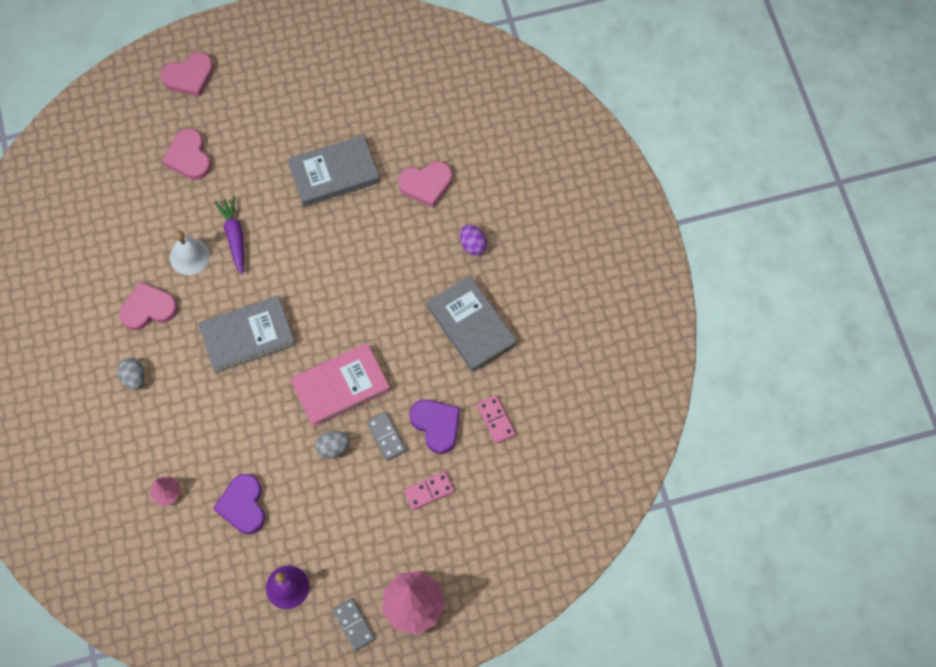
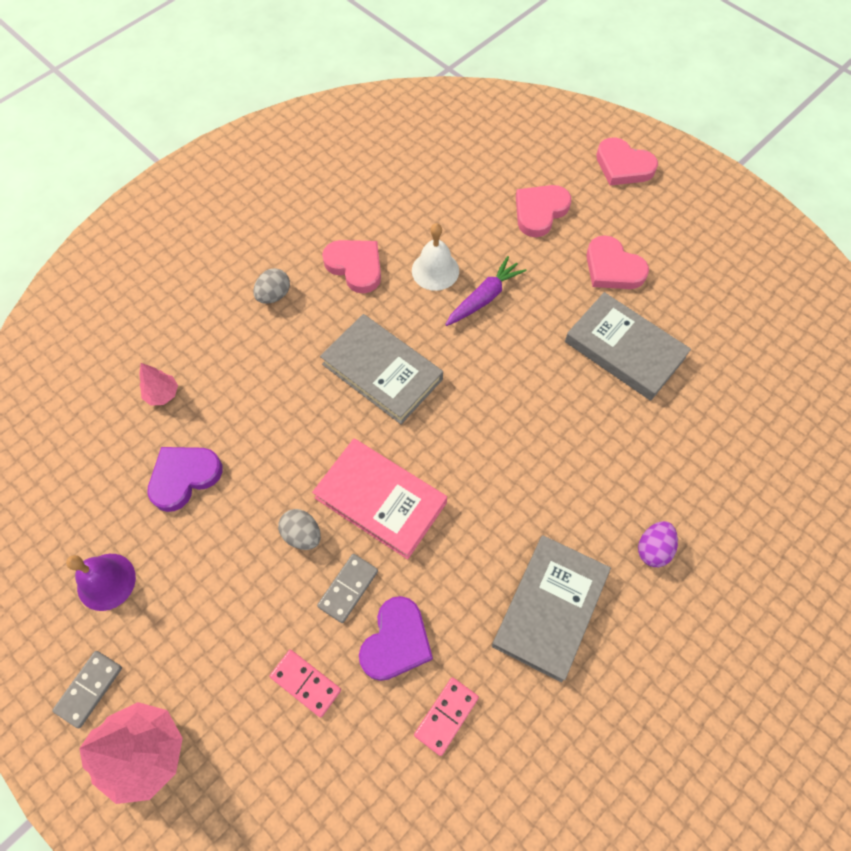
camera: 60 degrees right, 5 degrees down
pink heart [398,161,452,208] -> pink heart moved to [586,235,649,289]

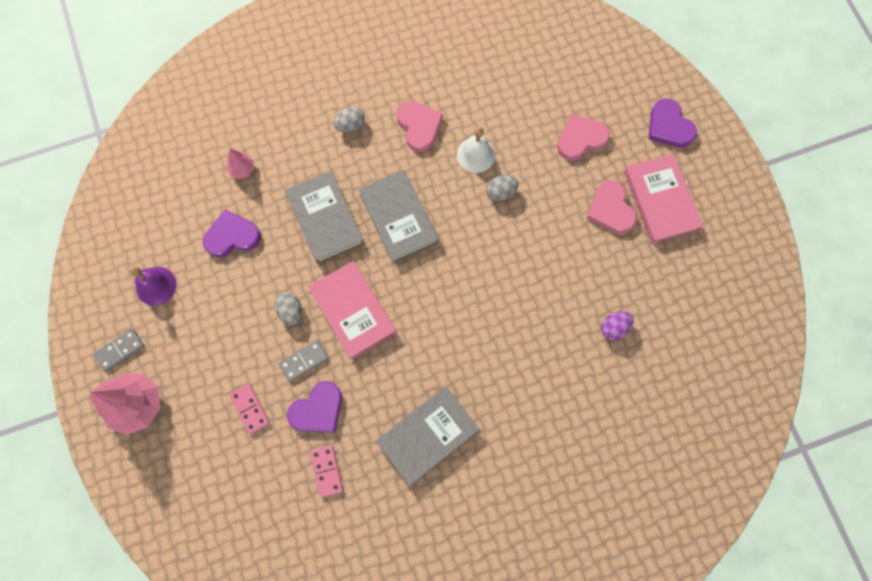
camera: 25 degrees right, 10 degrees up
pink domino [414,677,479,756] -> pink domino turned 75 degrees counterclockwise [310,445,343,497]
purple carrot [445,256,527,326] -> grey egg [486,175,518,201]
grey book [565,292,691,401] -> grey book moved to [285,171,364,264]
pink heart [596,138,658,185] -> purple heart [648,99,697,148]
purple egg [638,521,678,567] -> purple egg moved to [601,311,634,340]
none -> pink book [624,154,703,244]

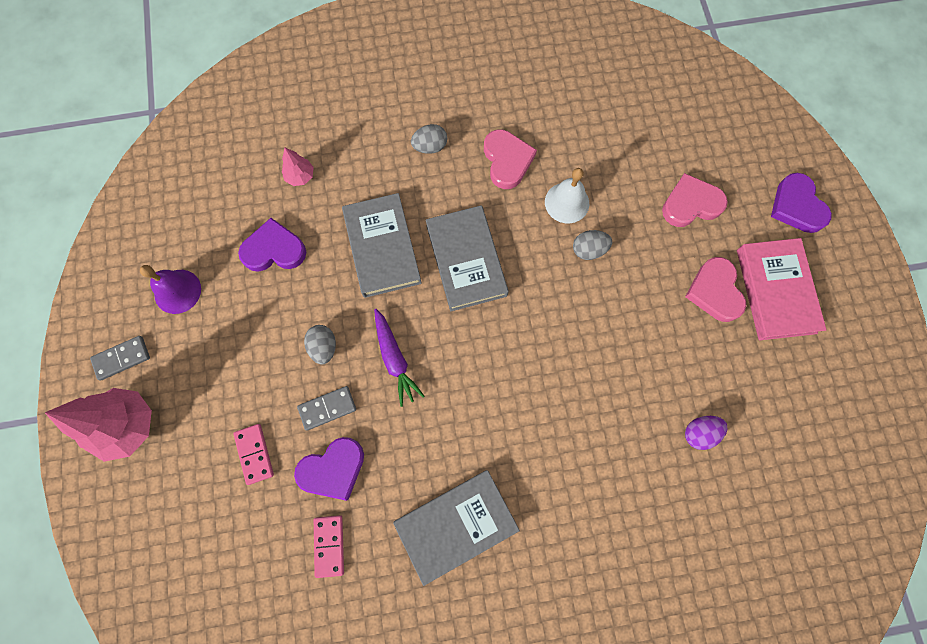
camera: 10 degrees right, 0 degrees up
pink book [308,261,396,360] -> purple carrot [374,309,425,407]

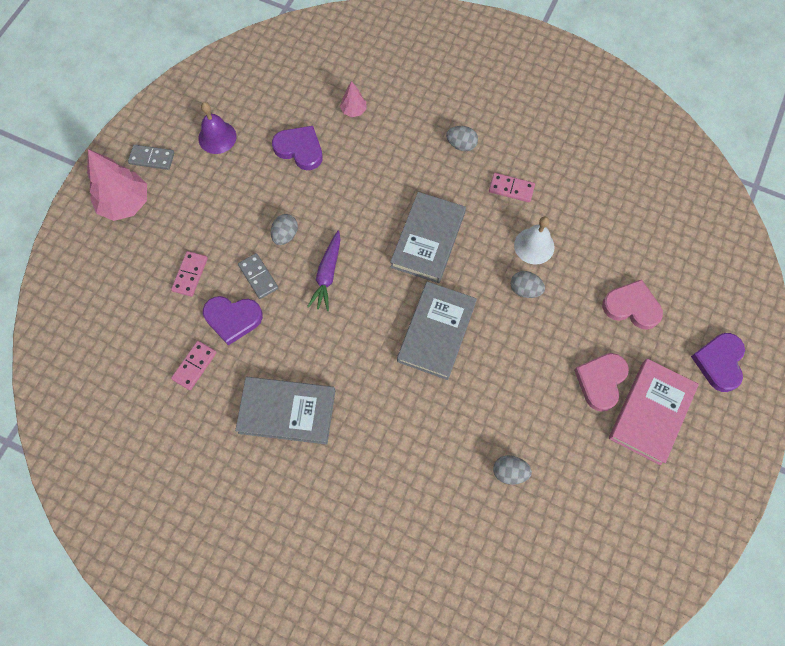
camera: 35 degrees right, 5 degrees down
grey domino [297,386,356,431] -> grey domino turned 45 degrees clockwise [238,253,278,299]
grey book [342,193,422,298] -> grey book moved to [397,281,477,380]
pink heart [484,130,537,189] -> pink domino [489,173,535,202]
purple egg [685,416,727,450] -> grey egg [493,455,532,485]

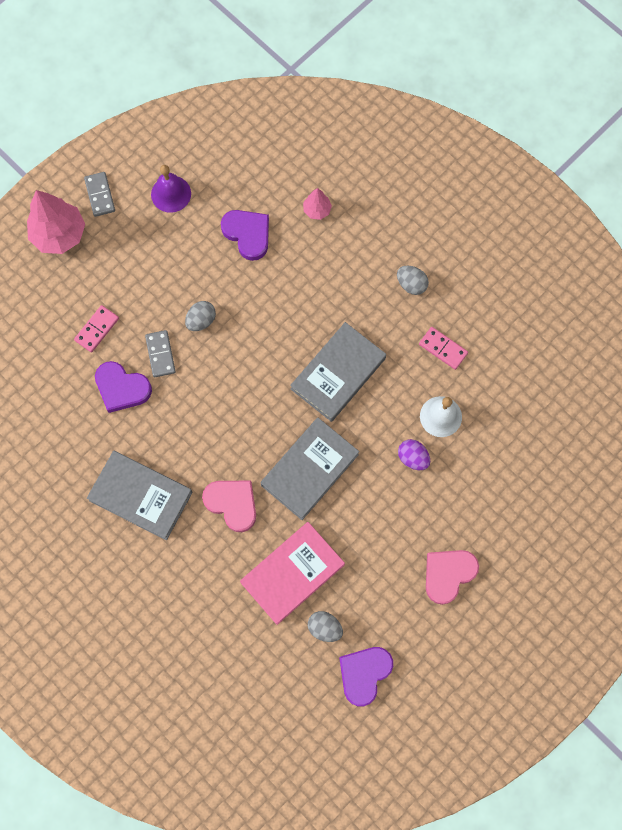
camera: 20 degrees right, 5 degrees up
grey domino [128,145,174,170] -> grey domino turned 45 degrees clockwise [84,172,115,217]
pink domino [171,341,217,390] -> none
purple carrot [307,231,341,311] -> none
grey egg [511,271,545,298] -> purple egg [398,439,430,470]
pink heart [602,279,663,330] -> pink heart moved to [202,480,256,532]
pink book [609,359,699,465] -> pink book moved to [240,522,345,625]
purple heart [691,333,745,392] -> purple heart moved to [339,647,393,706]

